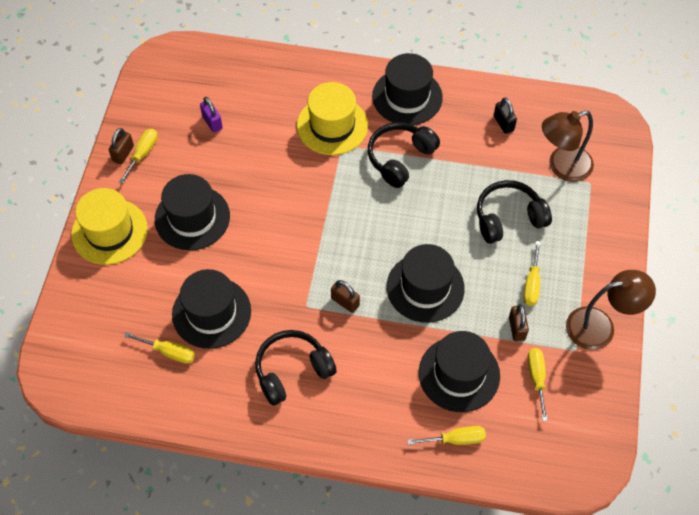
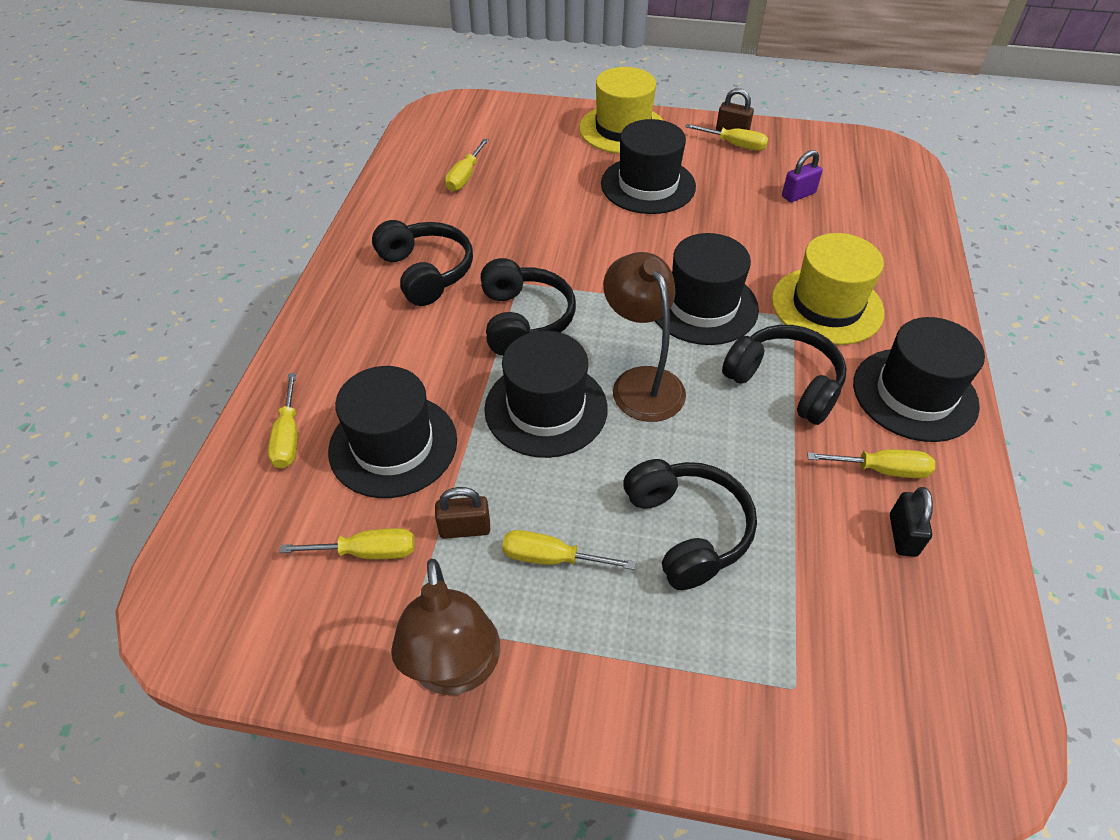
camera: 90 degrees right, 10 degrees down
black hat [172,269,251,349] -> black hat moved to [655,233,759,345]
brown padlock [331,280,360,313] -> black headphones [481,258,576,356]
black padlock [494,97,517,134] -> black padlock turned 60 degrees counterclockwise [890,487,933,557]
brown lamp [542,111,594,182] -> brown lamp moved to [603,252,686,422]
none -> yellow screwdriver [807,449,935,478]

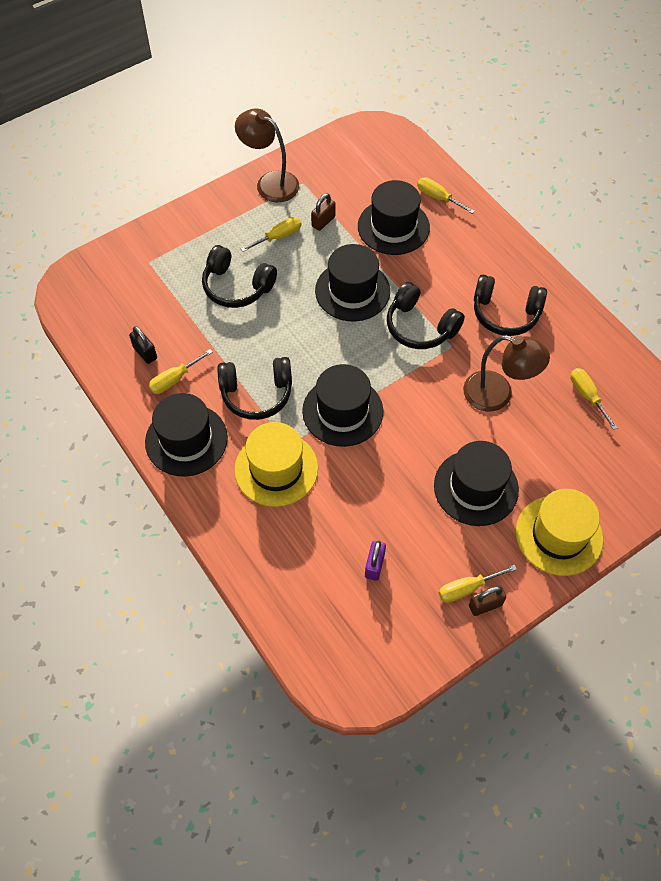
camera: 135 degrees right, 10 degrees up
yellow screwdriver [279,528,415,559] -> none
brown lamp [603,252,686,422] -> brown lamp moved to [463,335,550,411]

